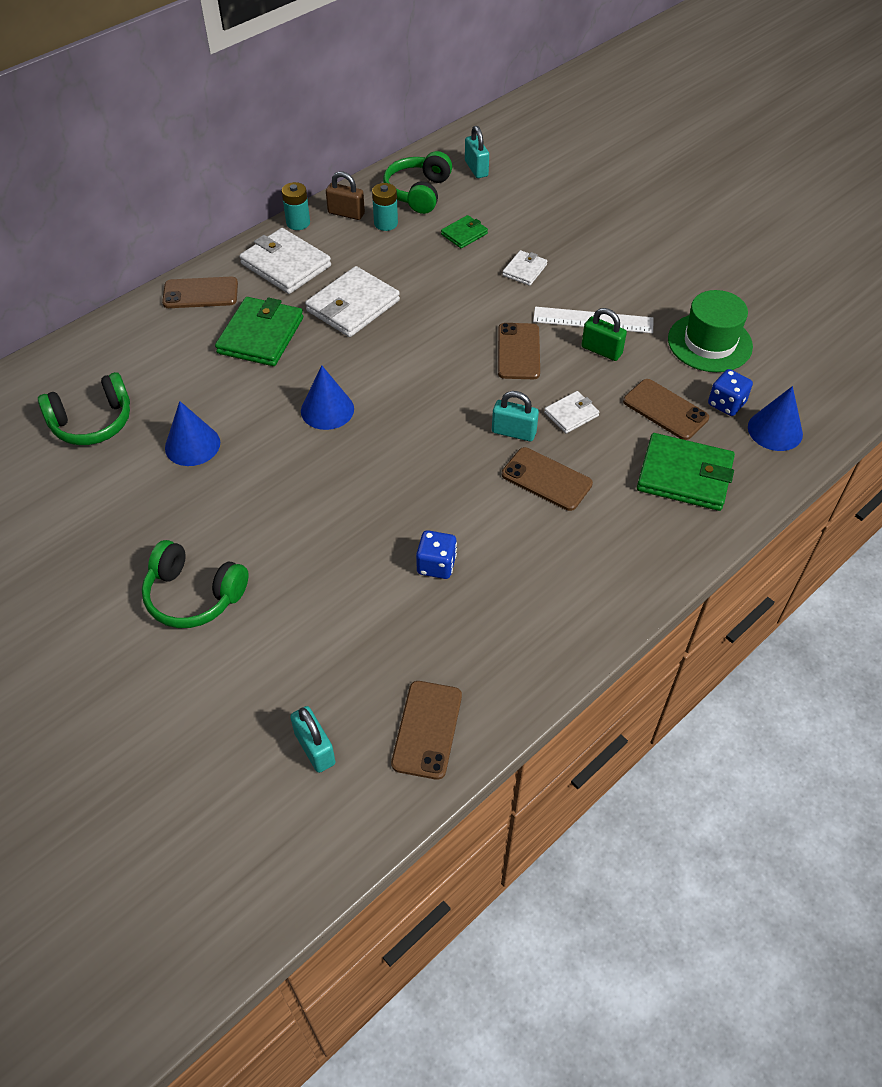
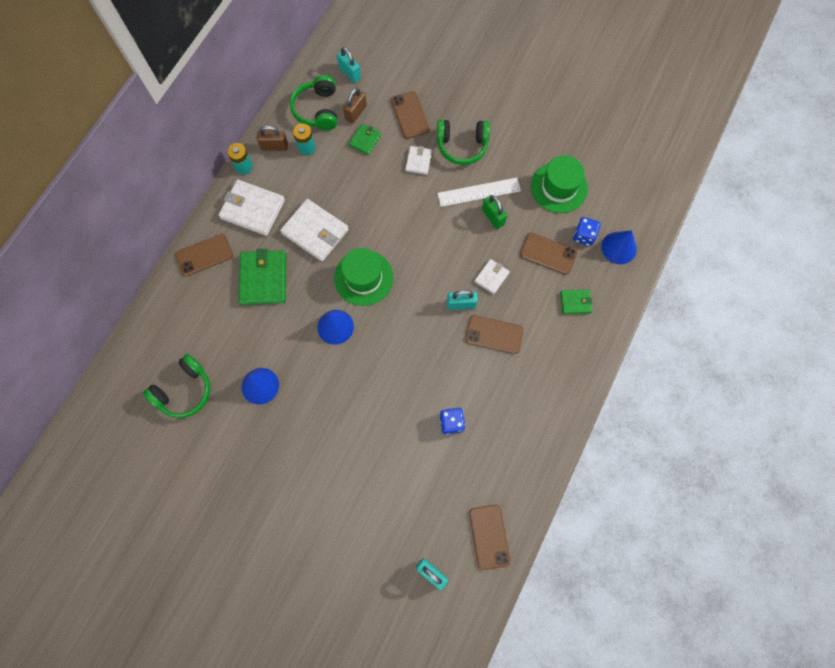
camera: 20 degrees left, 20 degrees up
green headphones [142,540,249,628] -> green headphones moved to [437,120,490,165]
white wallet [305,266,400,337] -> white wallet turned 75 degrees counterclockwise [280,199,349,261]
brown phone [498,323,540,379] -> brown phone moved to [391,91,430,139]
green padlock [581,308,627,361] -> green padlock turned 45 degrees clockwise [482,195,507,229]
green wallet [637,433,735,511] -> green wallet [560,290,592,314], size x0.53
none -> green hat [334,248,393,306]
none -> brown padlock [343,88,367,123]

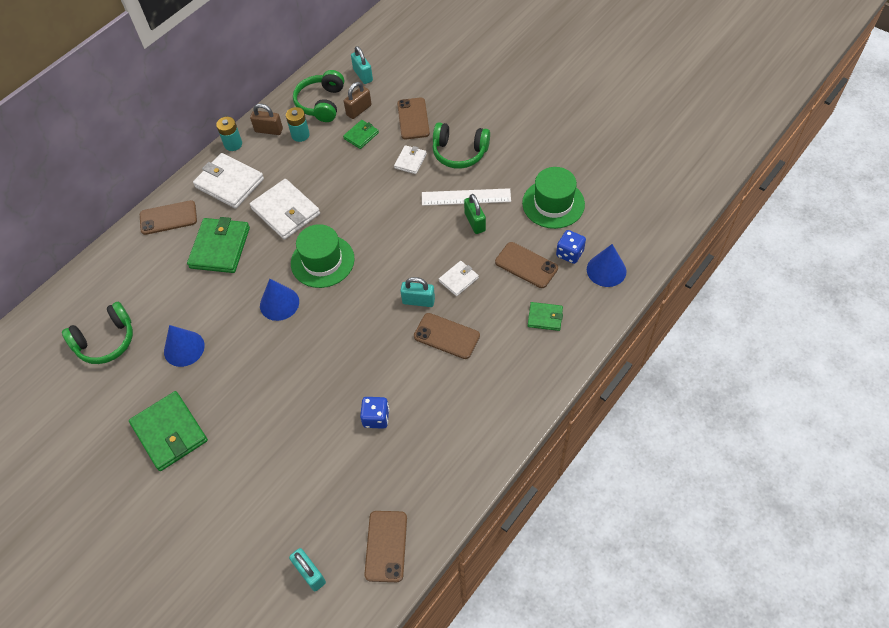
camera: 15 degrees right, 15 degrees down
none -> green wallet [129,391,208,471]

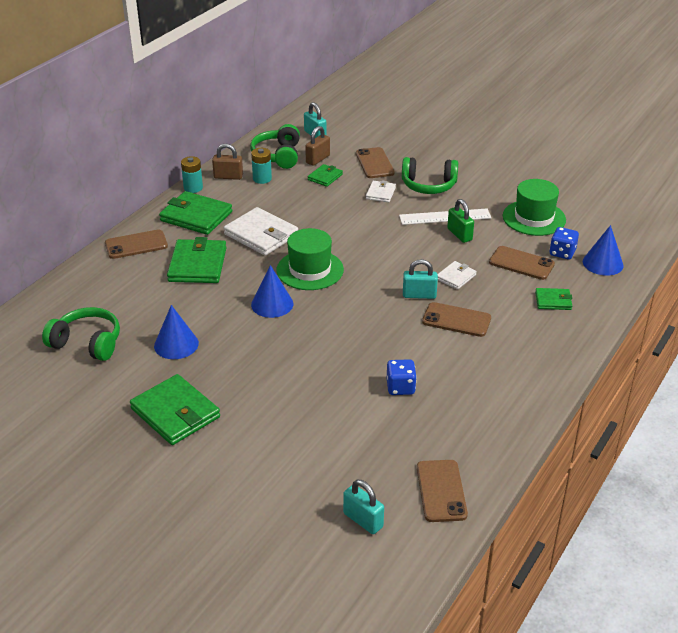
camera: 10 degrees left, 20 degrees down
green headphones [62,302,133,364] -> green headphones turned 120 degrees counterclockwise [42,307,120,361]
white wallet [193,153,264,209] -> green wallet [159,191,232,235]

